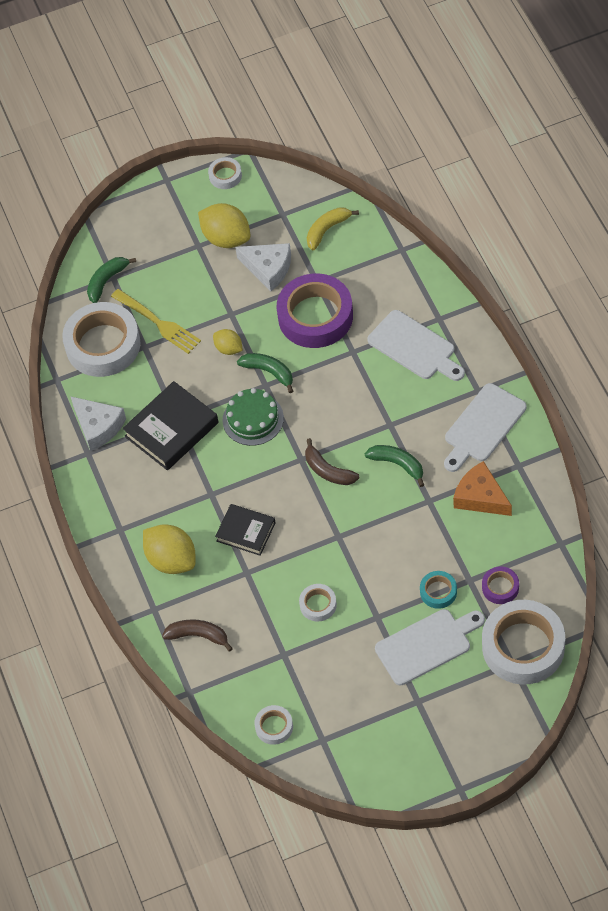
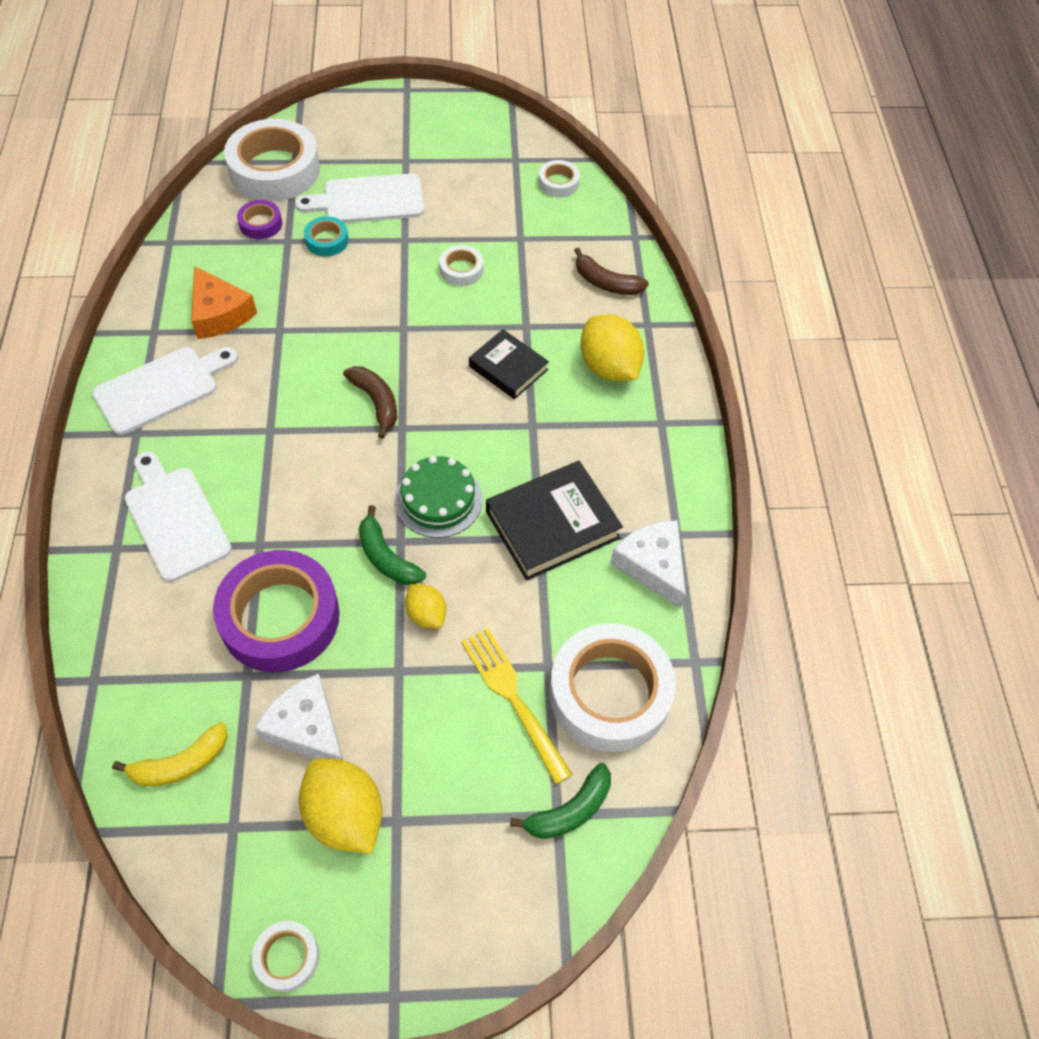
camera: 170 degrees left, 0 degrees up
green banana [365,445,424,487] -> none

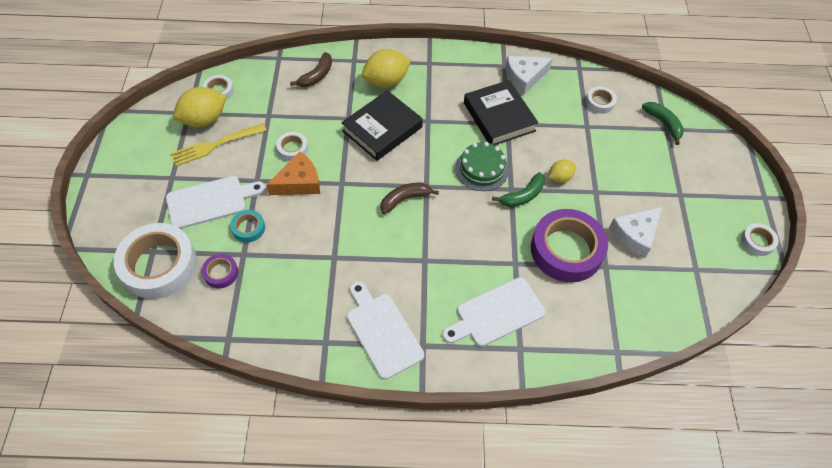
camera: 85 degrees left, 0 degrees up
yellow banana [112,722,227,786] -> none
orange cheese [191,266,257,339] -> orange cheese moved to [266,151,320,195]
white cutting board [295,173,424,223] -> white cutting board turned 105 degrees counterclockwise [166,176,266,229]
yellow lemon [299,758,382,854] -> yellow lemon moved to [173,87,227,127]
yellow fork [461,628,573,784] -> yellow fork moved to [171,123,267,166]
black book [469,329,549,399] -> black book [341,90,423,161], size x1.57
white tape [549,623,676,752] -> white tape [586,86,617,114], size x0.46

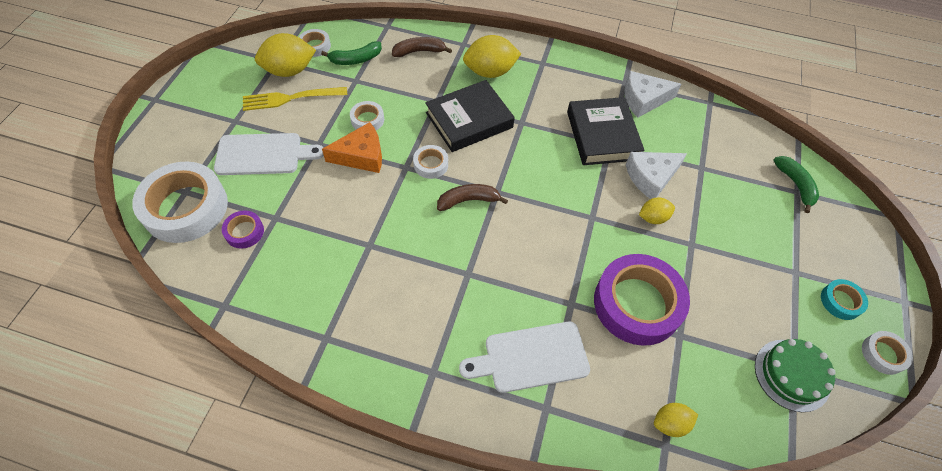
camera: 15 degrees right, 0 degrees up
turquoise tape [230,210,265,242] -> turquoise tape moved to [821,279,868,320]
brown banana [290,52,332,87] -> brown banana turned 150 degrees counterclockwise [392,37,452,57]
white cutting board [347,281,424,380] -> none
green cake [455,142,509,191] -> green cake moved to [755,339,836,412]
green banana [492,172,545,207] -> green banana moved to [321,41,382,65]
white tape [586,86,617,114] -> white tape moved to [413,145,448,179]
white cheese [609,207,662,258] -> white cheese moved to [626,152,687,199]
none -> yellow lemon [654,403,698,437]

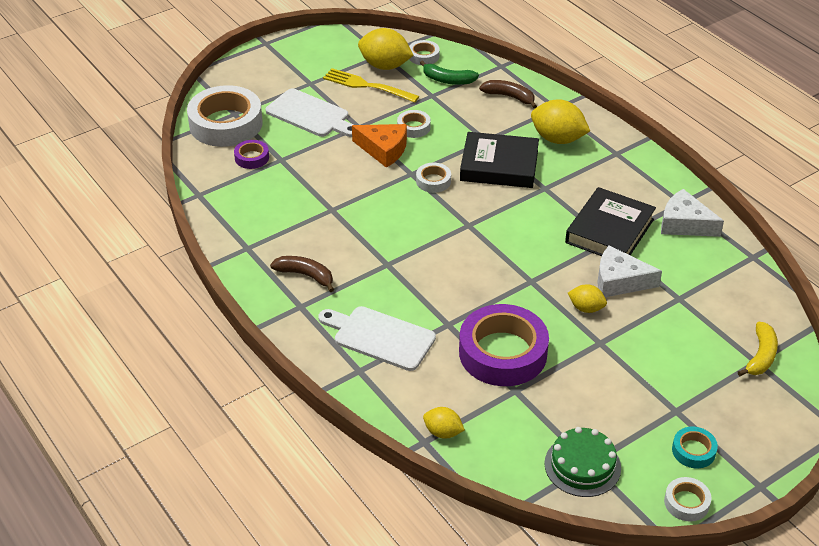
camera: 40 degrees right, 15 degrees down
brown banana [437,184,508,211] -> brown banana moved to [270,256,334,292]
green banana [773,156,819,213] -> yellow banana [738,322,778,376]

